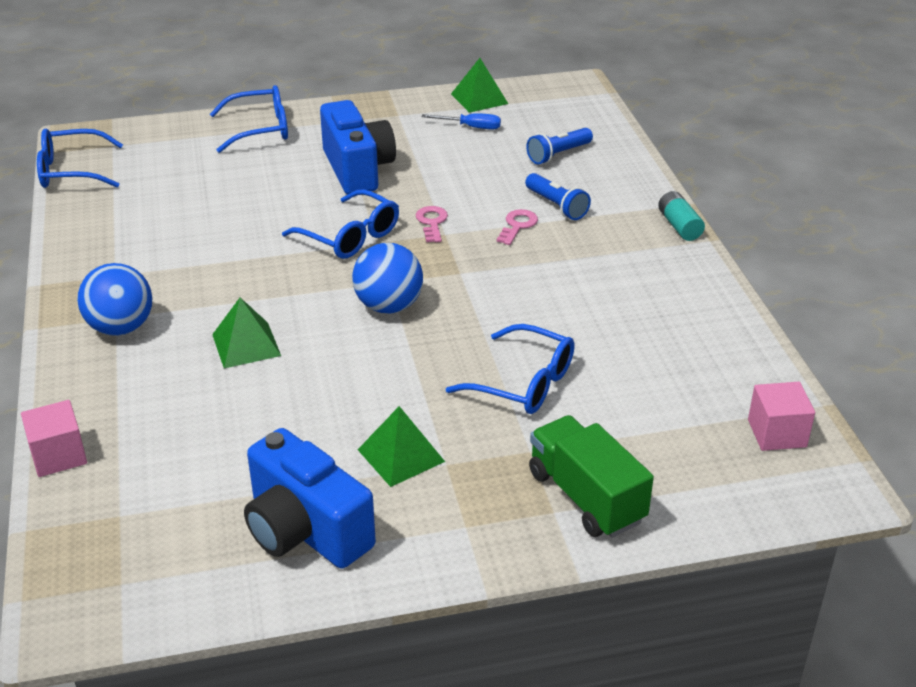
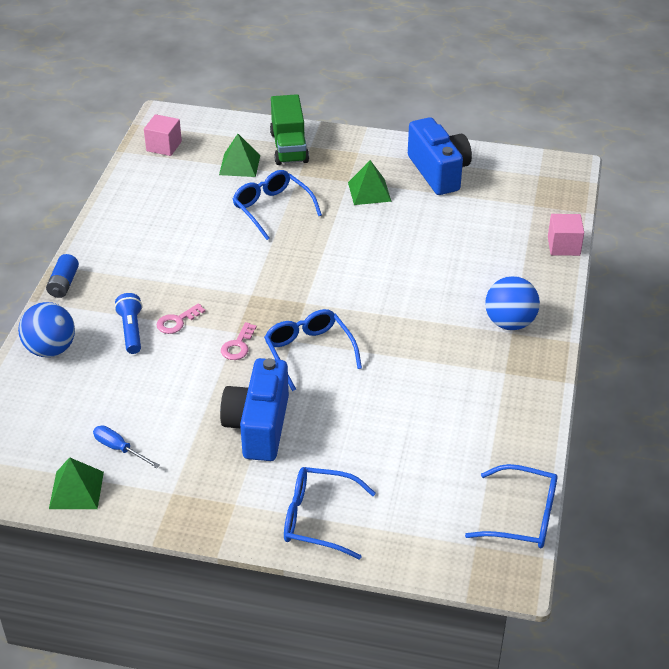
camera: 155 degrees left, 5 degrees up
green pyramid [212,298,281,369] -> green pyramid moved to [219,134,260,177]
blue ball [352,243,423,313] -> blue ball moved to [18,302,75,357]
blue flashlight [526,128,593,164] -> none
turquoise battery [658,191,705,241] -> blue battery [46,254,79,298]

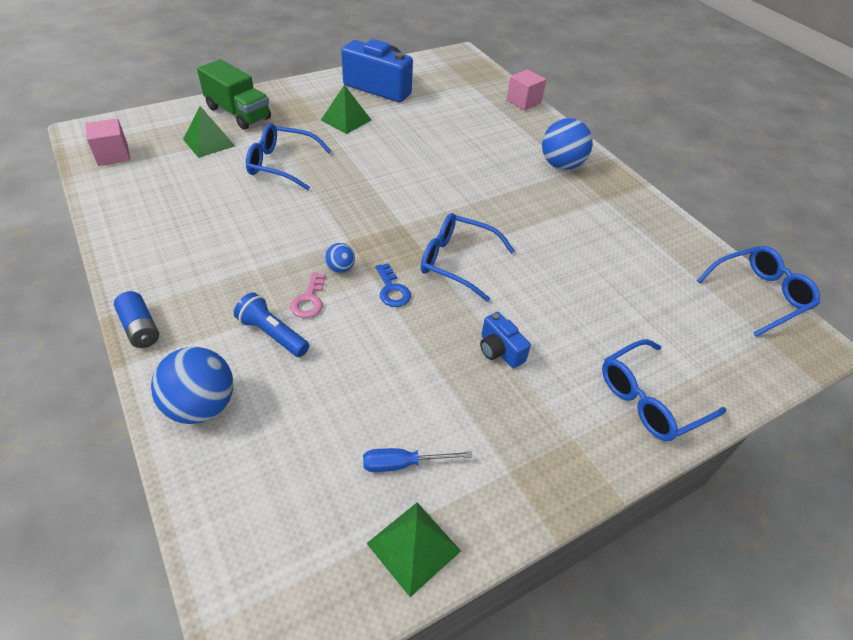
camera: 45 degrees left, 5 degrees up
blue camera [220,358,289,461] -> blue camera [480,312,531,368], size x0.49
pink key [221,322,257,360] -> blue key [375,263,411,307]
none -> blue ball [325,243,355,273]

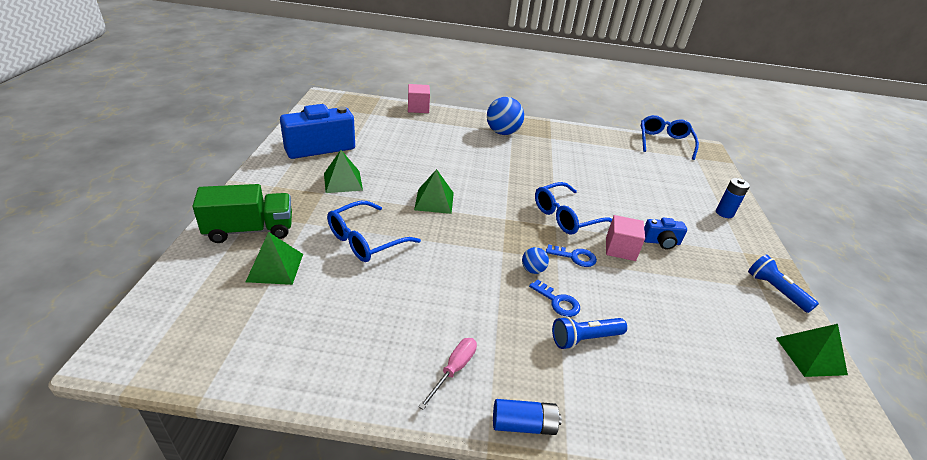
camera: 55 degrees left, 10 degrees down
pink cube [85,118,130,166] -> pink cube moved to [606,215,645,261]
blue ball [151,347,233,424] -> none
pink key [290,272,326,318] -> blue key [529,279,580,317]
blue screwdriver [363,448,472,472] -> none
blue glasses [602,339,726,441] -> blue battery [716,178,750,218]
none -> green pyramid [414,169,454,214]
none -> pink screwdriver [418,338,477,410]
none -> blue flashlight [748,254,819,313]

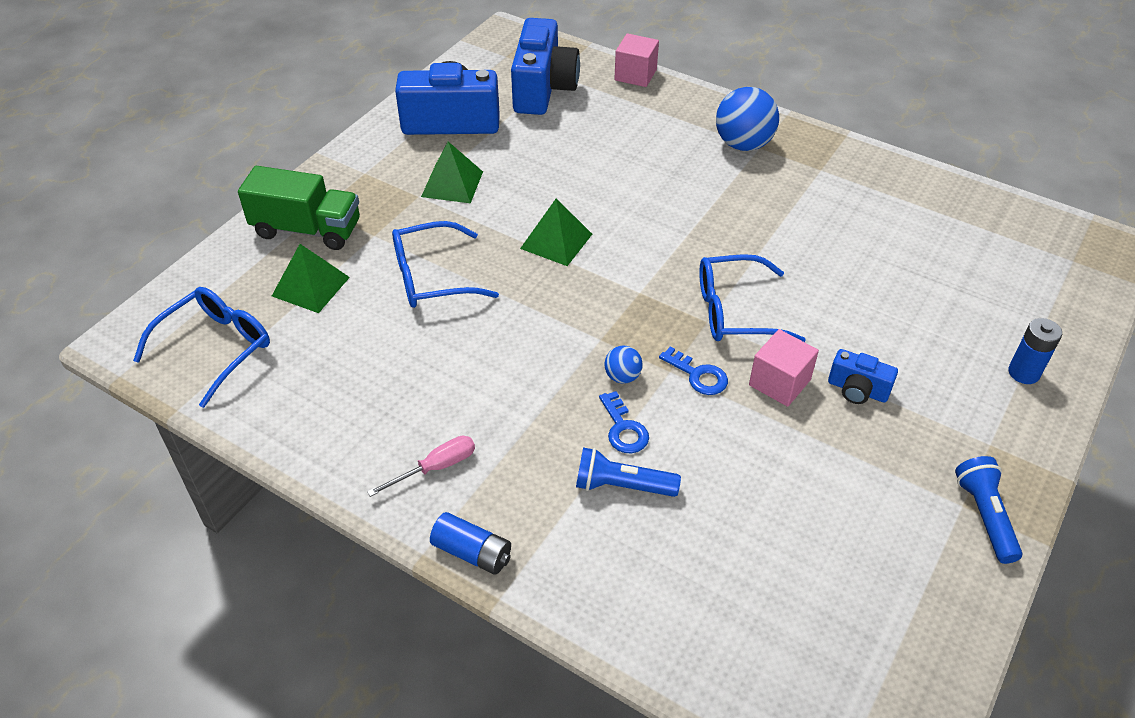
camera: 30 degrees right, 10 degrees up
blue glasses [641,115,699,160] -> blue glasses moved to [133,287,270,408]
green pyramid [776,324,848,377] -> none
none -> blue camera [511,18,580,115]

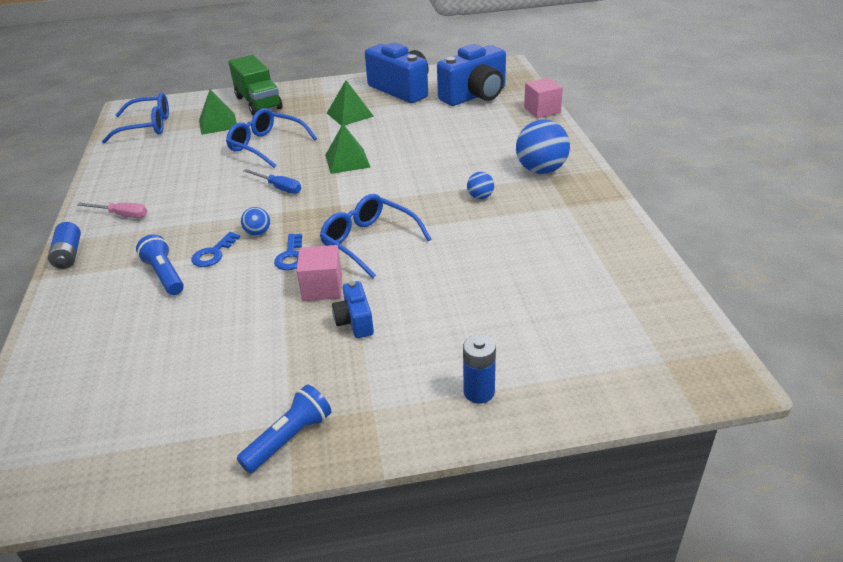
camera: 50 degrees right, 10 degrees down
none -> blue screwdriver [243,169,301,194]
none -> blue ball [467,172,494,199]

